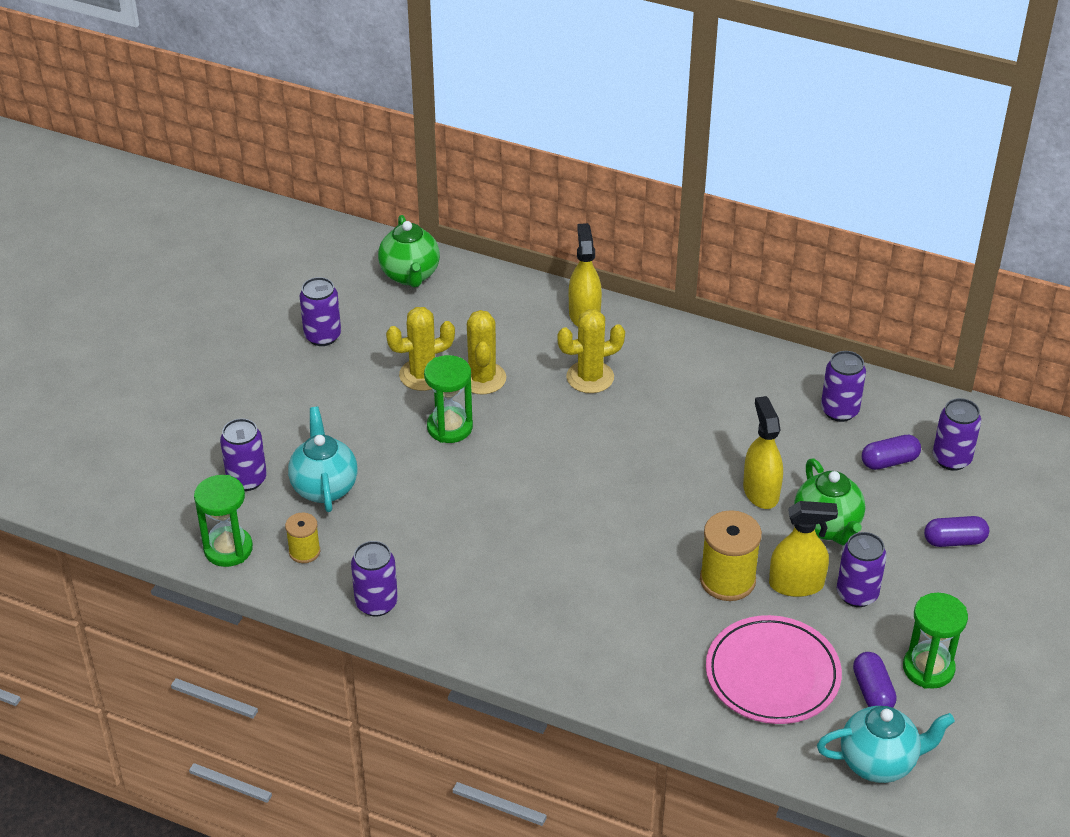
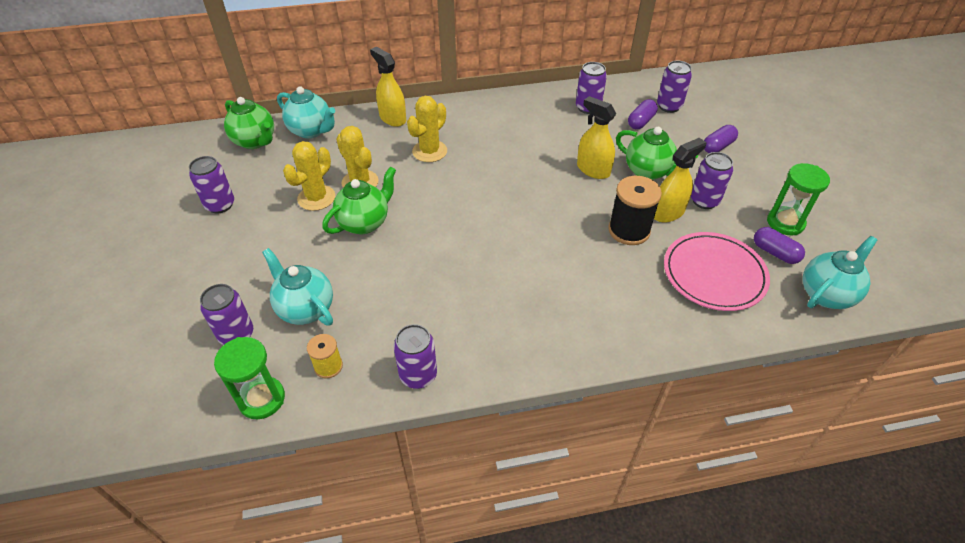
camera: 35 degrees left, 5 degrees up
green hourglass [424,355,473,443] -> green teapot [322,167,396,234]
yellow spool [700,510,762,601] -> black spool [608,176,662,245]
none -> turquoise teapot [277,86,335,138]

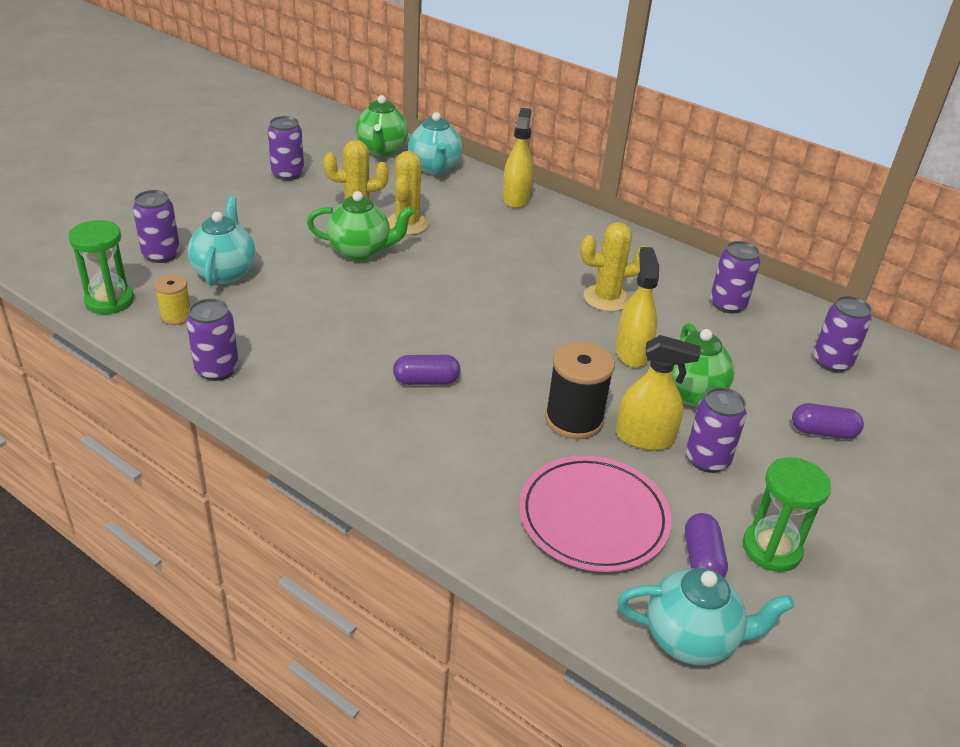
camera: 45 degrees right, 10 degrees down
yellow cactus [407,96,447,162] -> yellow cactus moved to [580,222,646,312]
purple capsule [628,99,658,129] -> purple capsule moved to [393,355,461,385]

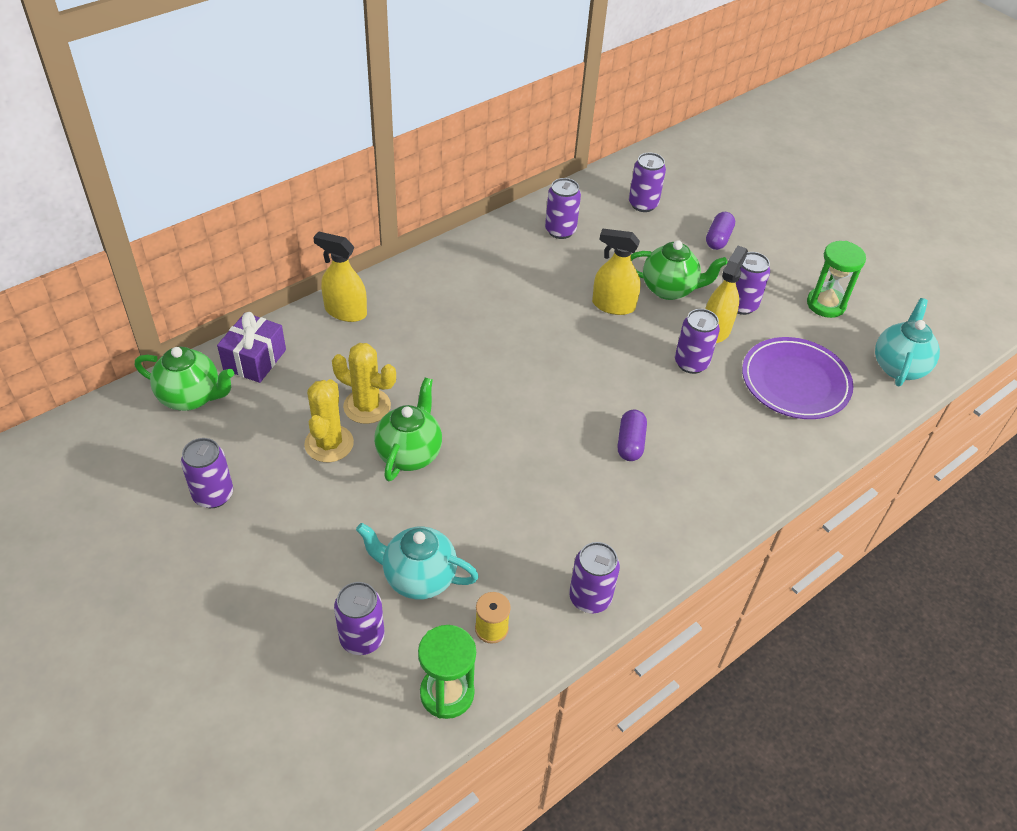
camera: 75 degrees left, 10 degrees up
turquoise teapot [408,112,462,175] -> purple gift [217,312,286,383]
pink plate [519,456,672,572] -> purple plate [742,337,853,419]
black spool [545,341,615,439] -> purple can [675,309,720,374]
yellow cactus [580,222,646,312] -> none
purple capsule [685,513,728,578] -> none

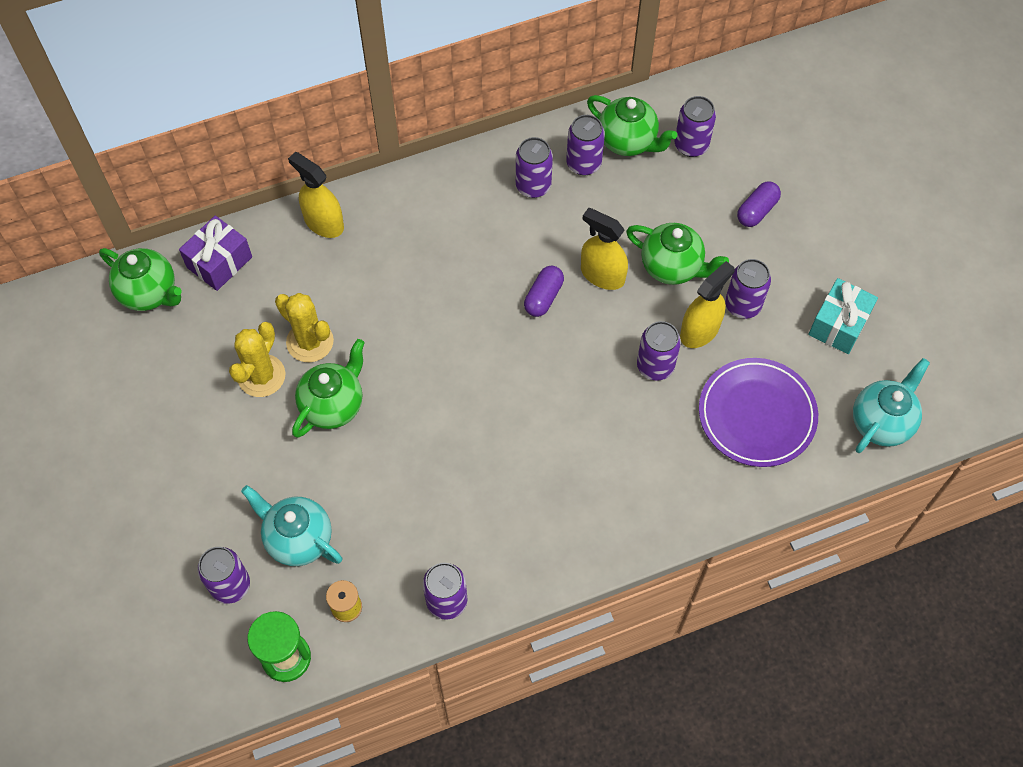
camera: 20 degrees right, 15 degrees up
purple can [181,438,233,508] -> purple can moved to [516,137,553,198]
purple capsule [618,409,647,461] -> purple capsule moved to [524,266,564,317]
green hourglass [807,241,866,318] -> turquoise gift [809,278,878,354]
none -> green teapot [587,95,677,156]

